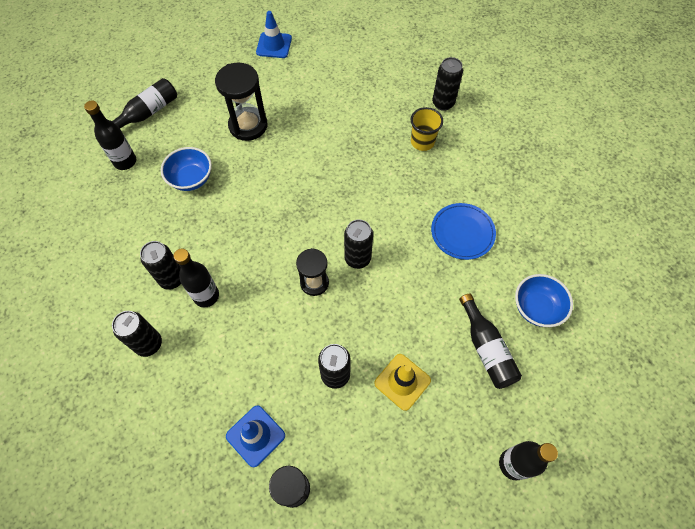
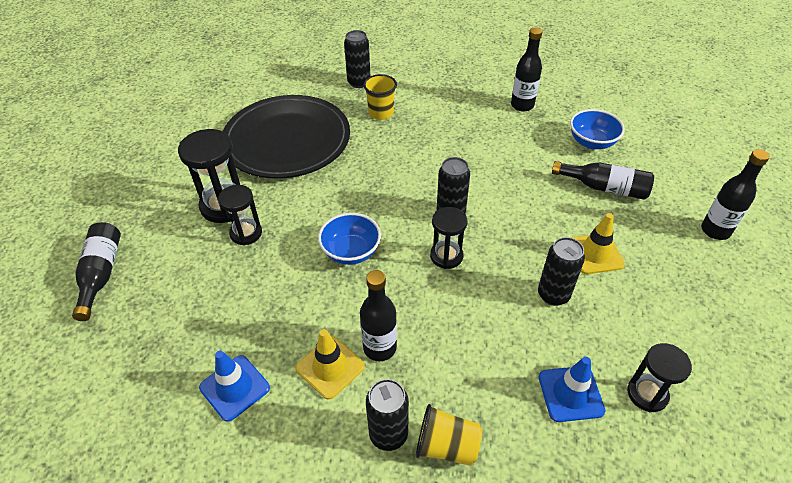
camera: 50 degrees left, 15 degrees down
black bottle [84,101,136,170] -> black bottle moved to [511,27,542,112]
black can [140,241,181,290] -> yellow traffic cone [296,329,365,399]
blue bowl [161,147,212,191] -> blue bowl moved to [318,213,381,265]
blue traffic cone [256,11,292,58] -> blue traffic cone moved to [199,351,270,422]
blue plate [431,203,496,260] -> none
none -> black hourglass [218,185,262,245]
none -> black plate [223,95,350,179]
none -> yellow cup [416,404,482,466]

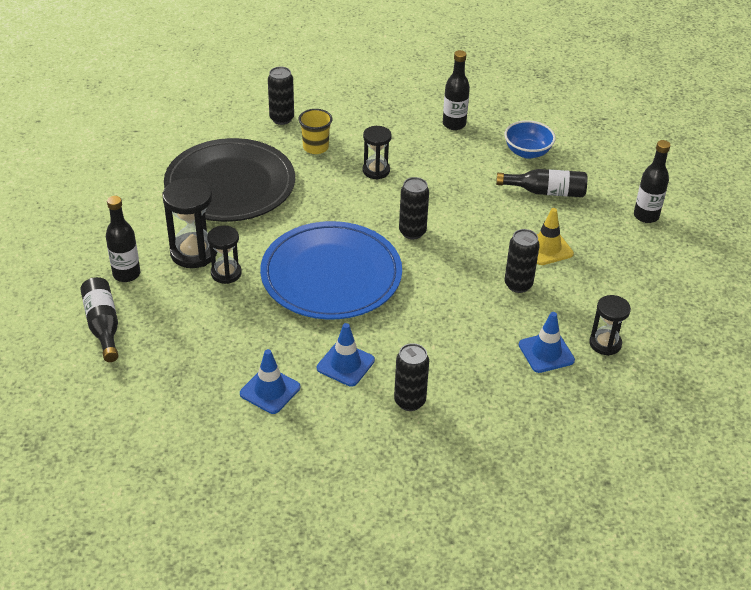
camera: 15 degrees left, 5 degrees down
yellow traffic cone [296,329,365,399] -> blue traffic cone [317,323,375,387]
blue bowl [318,213,381,265] -> blue plate [260,221,402,319]
black bottle [360,270,397,361] -> black bottle moved to [106,196,140,282]
yellow cup [416,404,482,466] -> none
black hourglass [430,207,468,269] -> black hourglass moved to [362,126,392,180]

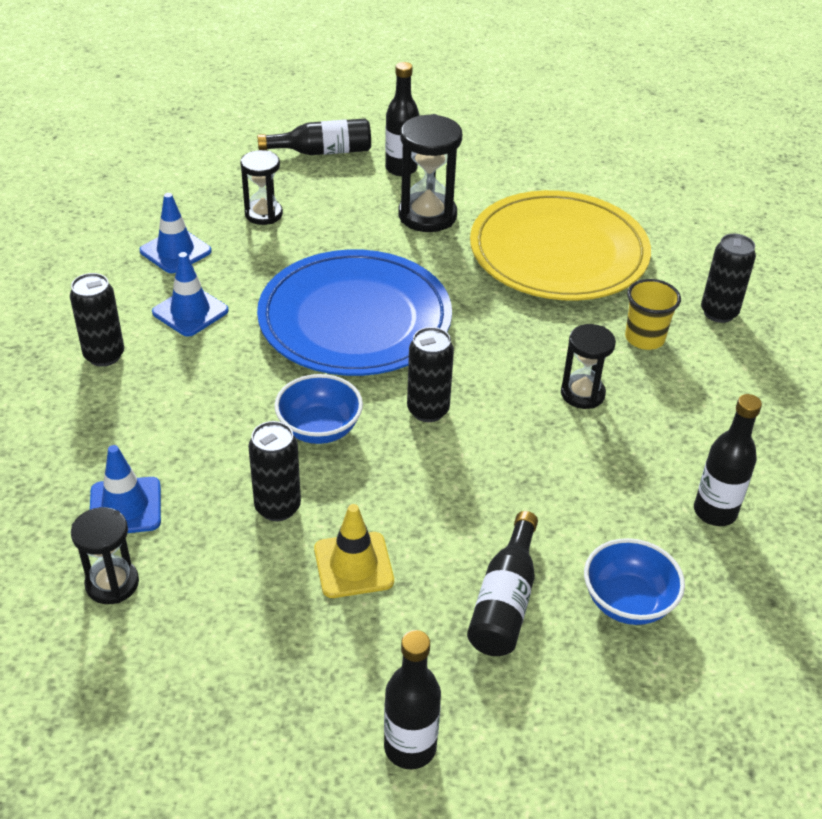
camera: 100 degrees right, 0 degrees up
black plate [164,138,295,222] -> yellow plate [470,190,651,301]
black hourglass [207,226,242,284] -> black hourglass moved to [240,150,283,225]
none -> blue bowl [274,374,363,444]

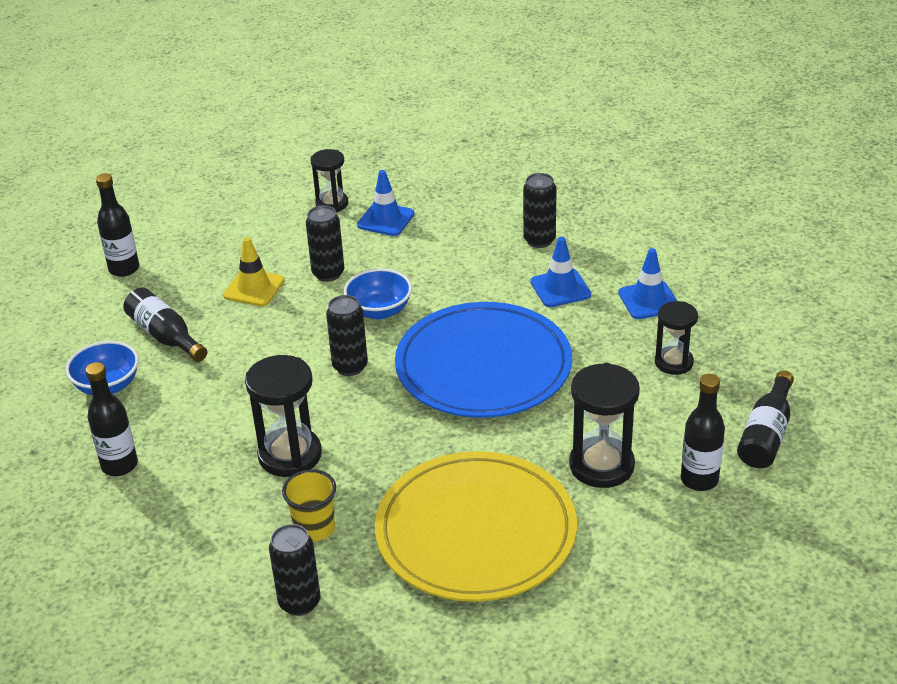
camera: 125 degrees right, 5 degrees down
black hourglass [561,324,616,409] -> black hourglass [245,355,322,477], size x1.56

